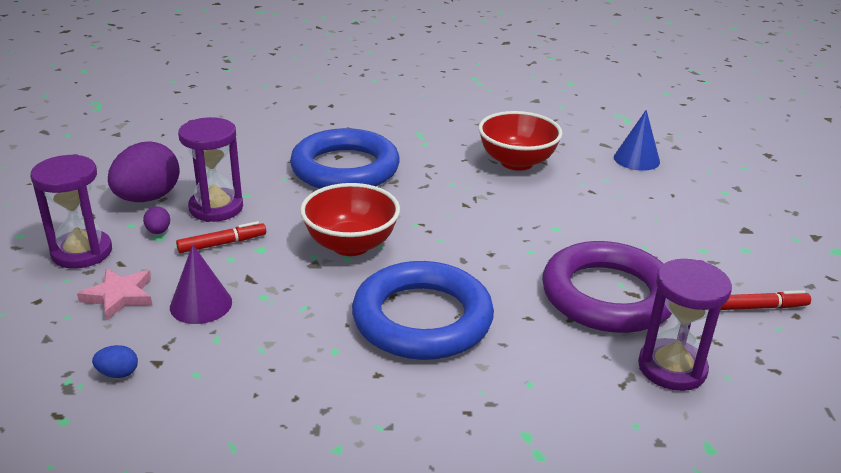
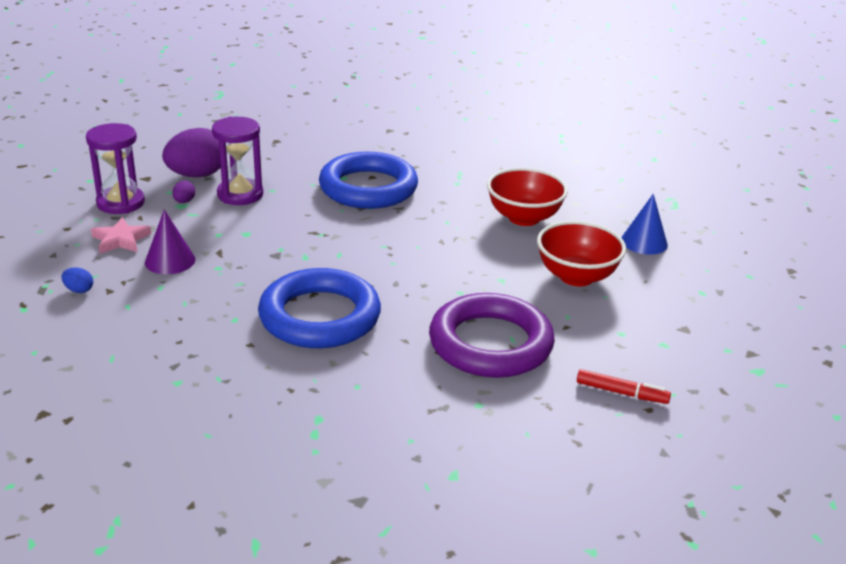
camera: 25 degrees right, 0 degrees up
red marker [176,221,266,253] -> none
red bowl [300,183,400,256] -> red bowl moved to [537,221,626,286]
purple hourglass [638,259,732,391] -> none

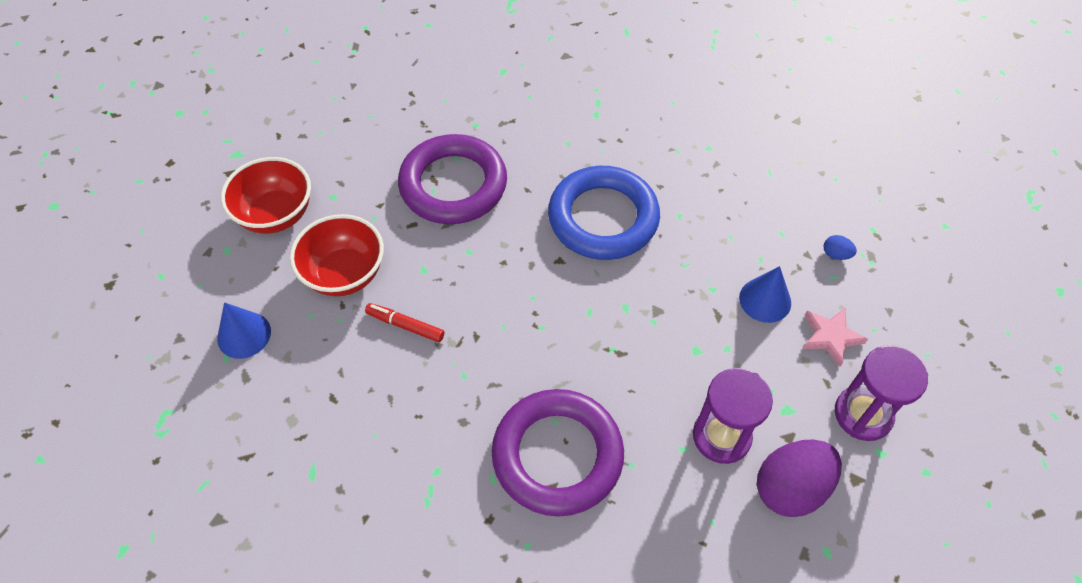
camera: 175 degrees left, 25 degrees up
purple cone [145,209,195,274] -> blue cone [739,266,791,323]
purple egg [172,181,195,203] -> none
blue ring [319,152,418,209] -> purple ring [492,389,624,517]
red bowl [487,168,568,226] -> red bowl moved to [221,157,311,234]
red marker [577,369,671,404] -> red marker moved to [365,303,444,342]

